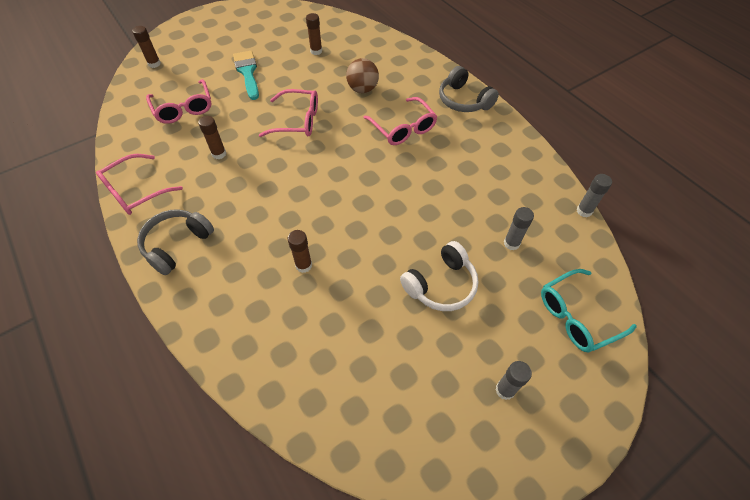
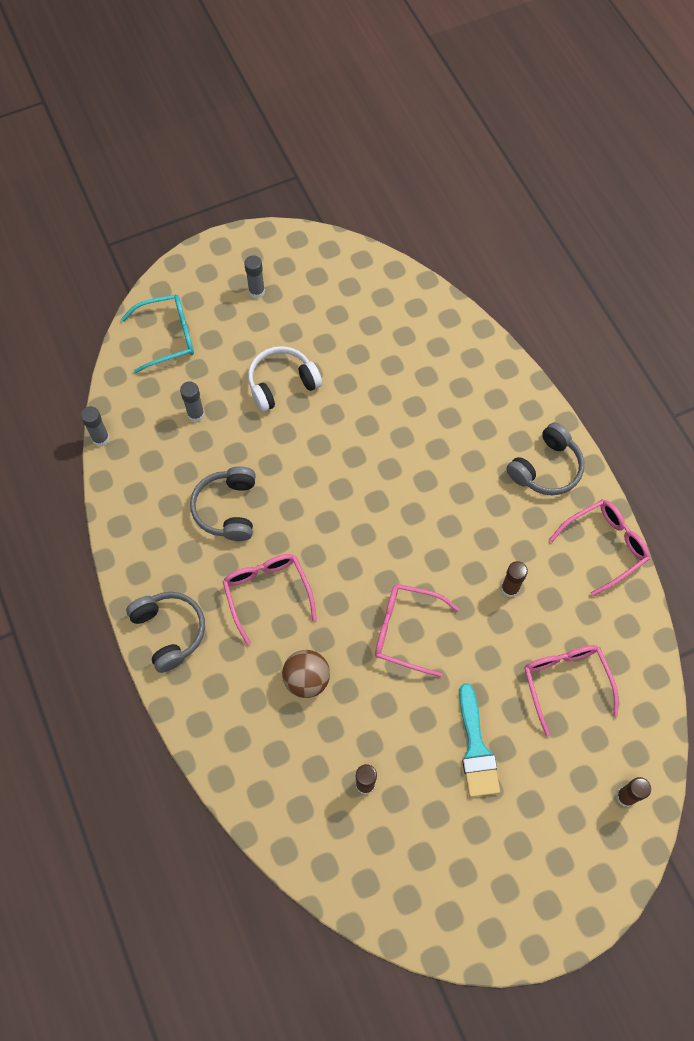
camera: 170 degrees left, 10 degrees up
brown glue stick [287,230,312,273] -> none
none -> grey headphones [190,466,256,541]

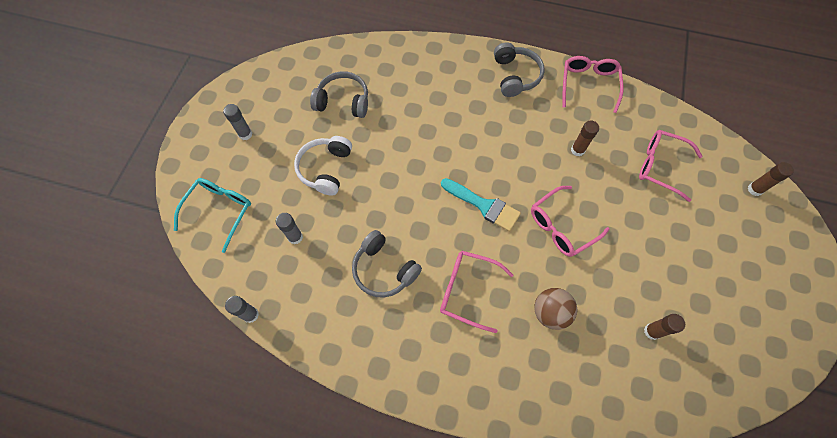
camera: 50 degrees left, 0 degrees up
grey headphones [126,592,205,673] -> grey headphones moved to [310,71,368,118]
turquoise brush [459,683,500,797] -> turquoise brush moved to [441,178,521,232]

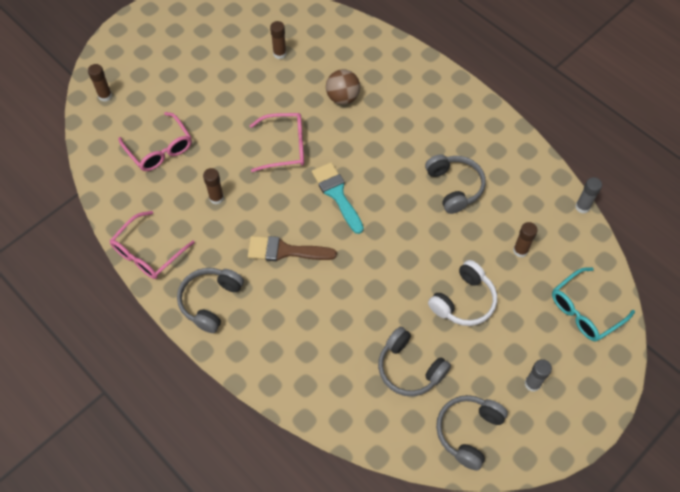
camera: 150 degrees left, 5 degrees down
grey glue stick [276,213,303,244] -> brown glue stick [513,222,538,257]
pink glasses [440,251,513,333] -> none
none -> brown brush [248,236,337,261]
none -> grey headphones [436,395,508,471]

